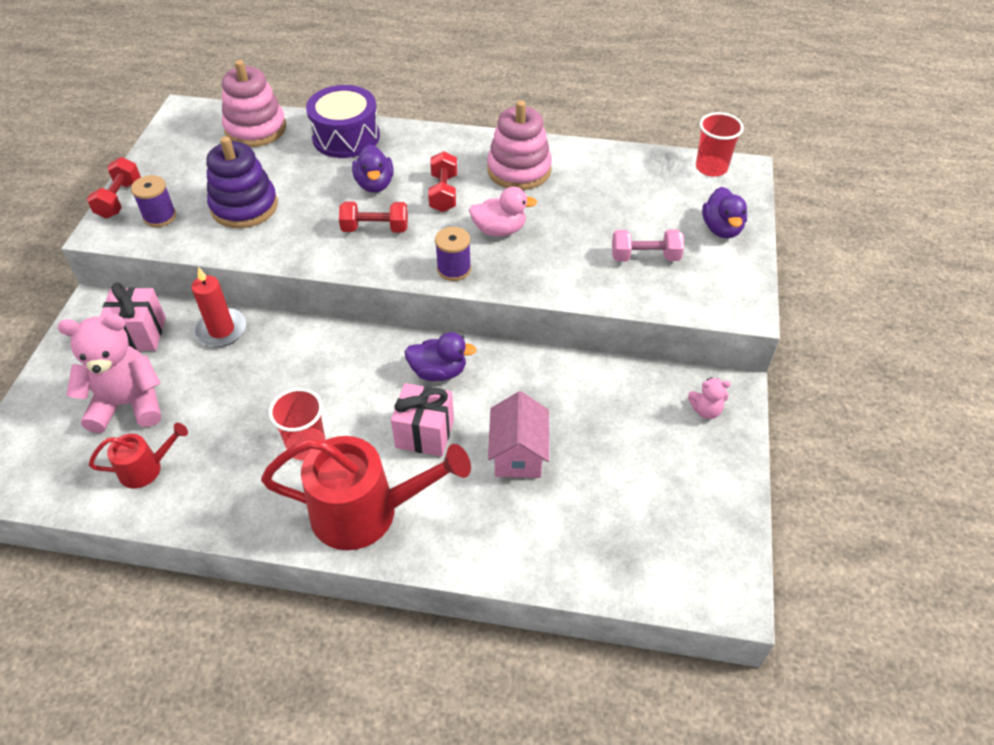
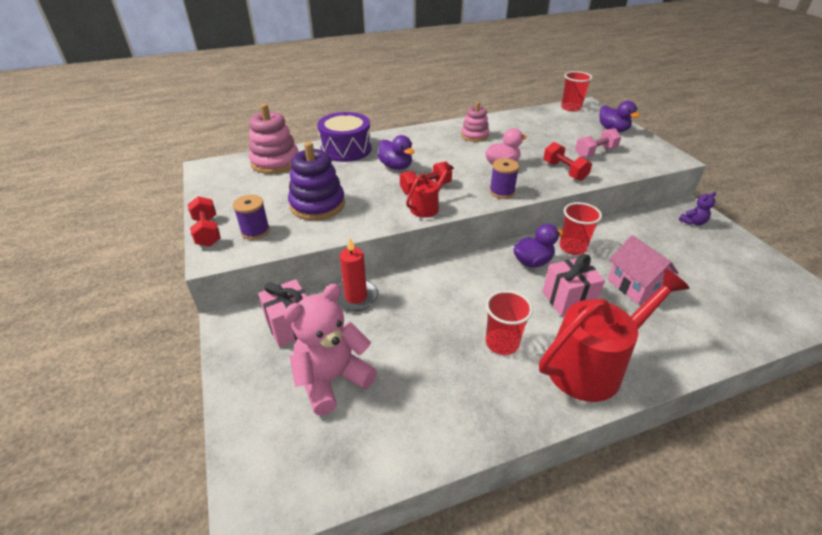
camera: 30 degrees left, 10 degrees down
red watering can [89,423,188,488] -> red watering can moved to [406,163,454,218]
red dumbbell [428,151,457,212] -> red dumbbell moved to [543,142,592,181]
pink stacking toy [487,100,552,190] -> pink stacking toy [461,102,489,142], size x0.63
pink teddy bear [688,377,731,419] -> purple teddy bear [679,192,716,226]
none -> red cup [559,202,602,255]

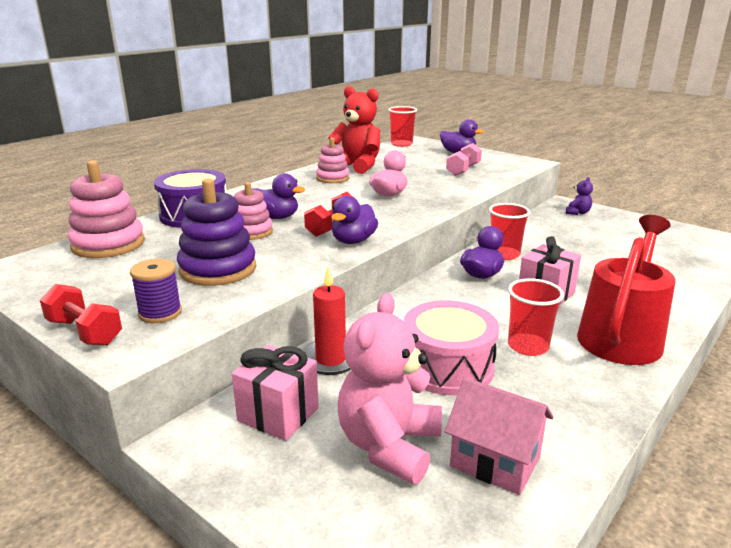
camera: 30 degrees left, 15 degrees down
red watering can [406,163,454,218] -> purple duck [331,196,378,244]
purple spool [489,158,519,199] -> none
red dumbbell [543,142,592,181] -> none
pink house [608,235,679,305] -> pink house moved to [445,377,553,495]
none -> pink stacking toy [234,182,273,240]
none -> red teddy bear [328,86,380,174]
none -> pink drum [404,300,499,395]

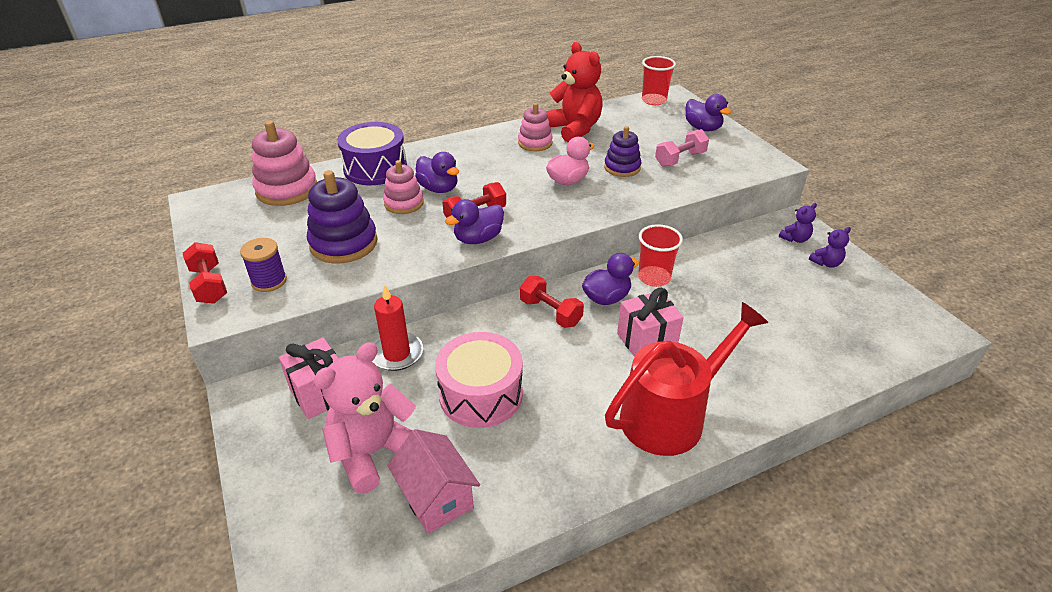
camera: 25 degrees right, 15 degrees up
red cup [508,278,564,356] -> none
none -> red dumbbell [520,276,584,328]
none -> purple stacking toy [604,126,642,177]
none -> purple teddy bear [809,227,851,268]

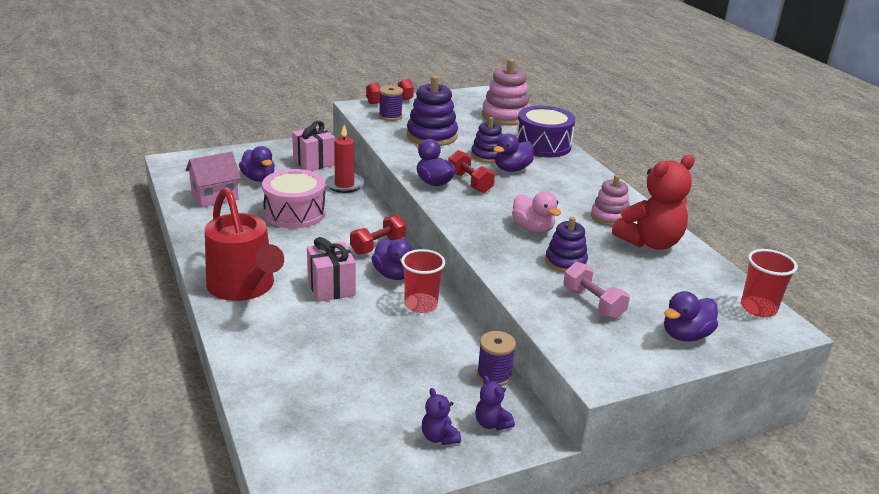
camera: 90 degrees right, 10 degrees down
pink teddy bear [313,342,416,494] -> purple duck [239,146,275,182]
pink stacking toy [383,160,424,214] -> purple stacking toy [471,117,503,163]
none -> purple spool [477,331,516,386]

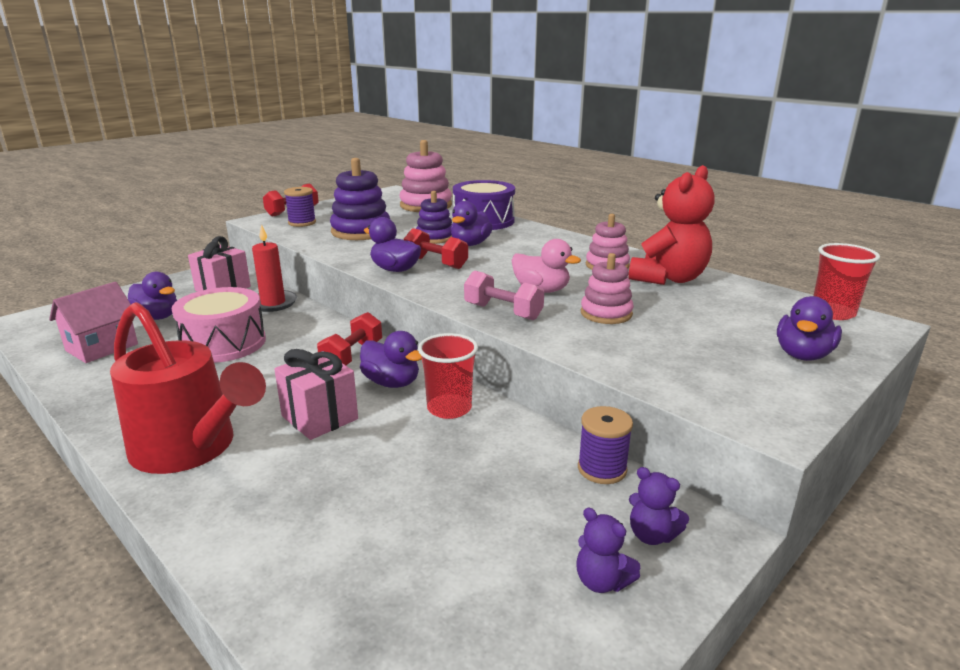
camera: 20 degrees left, 5 degrees down
purple stacking toy [545,217,588,273] -> pink stacking toy [581,253,634,324]
pink dumbbell [563,262,630,319] -> pink dumbbell moved to [464,271,544,320]

